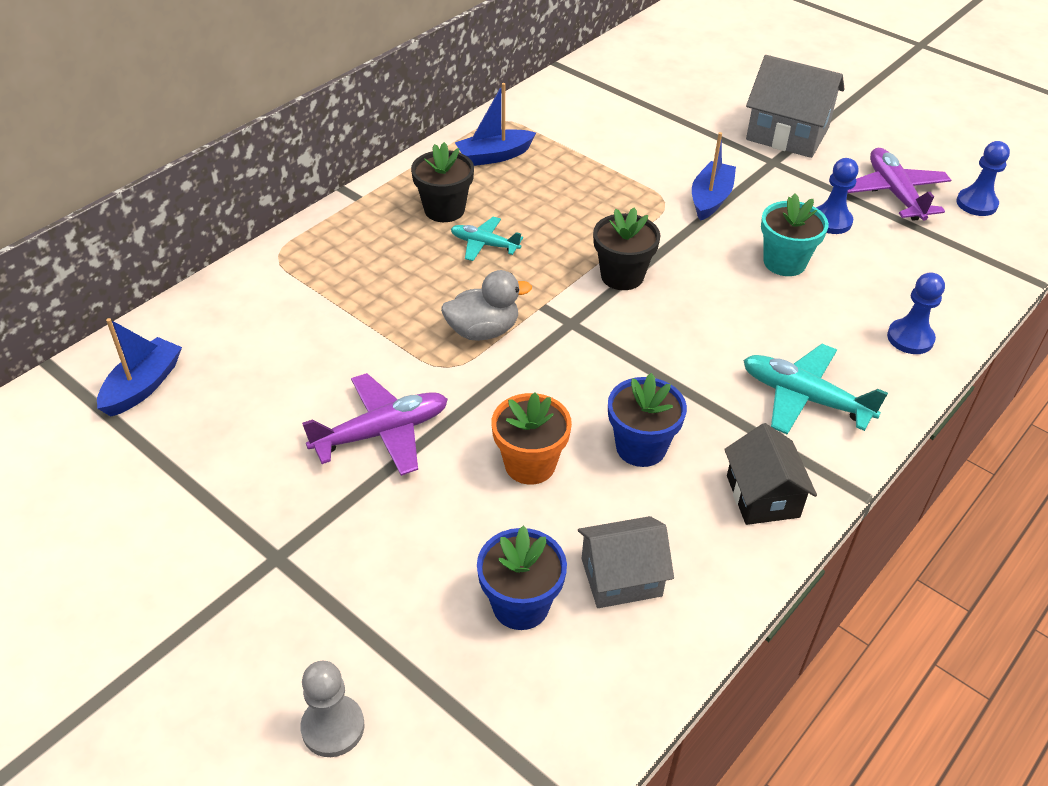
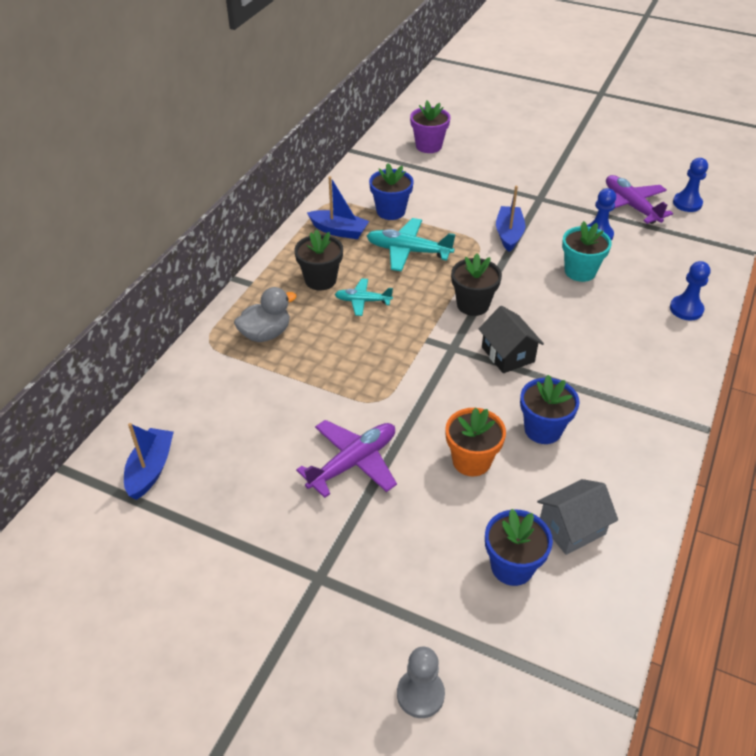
camera: 15 degrees left, 0 degrees up
grey duck [441,270,532,341] -> grey duck moved to [234,287,297,342]
blue boat [455,83,536,166] -> blue boat turned 120 degrees counterclockwise [307,176,369,239]
black house [724,423,817,525] -> black house moved to [478,306,544,373]
turquoise plane [743,344,888,434] -> turquoise plane moved to [367,218,456,272]
grey house [746,55,845,158] -> none
none -> blue flower pot [369,163,414,220]
none -> purple flower pot [410,101,450,153]

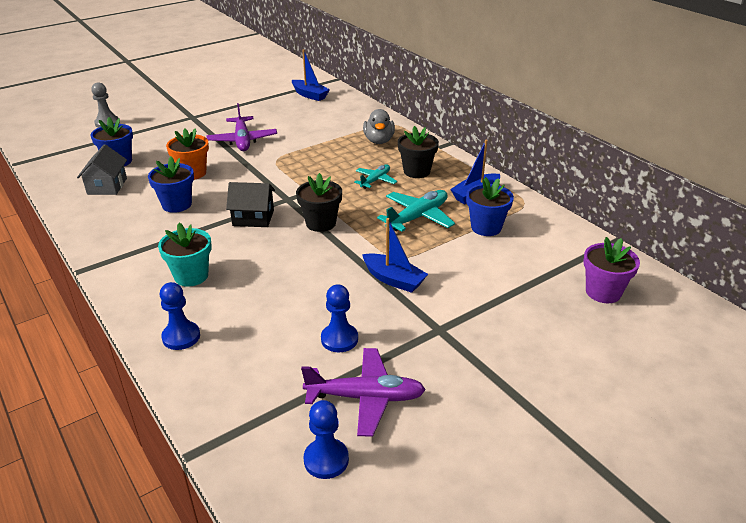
camera: 120 degrees right, 10 degrees down
turquoise flower pot [562,221,612,282] -> turquoise flower pot moved to [158,223,212,287]

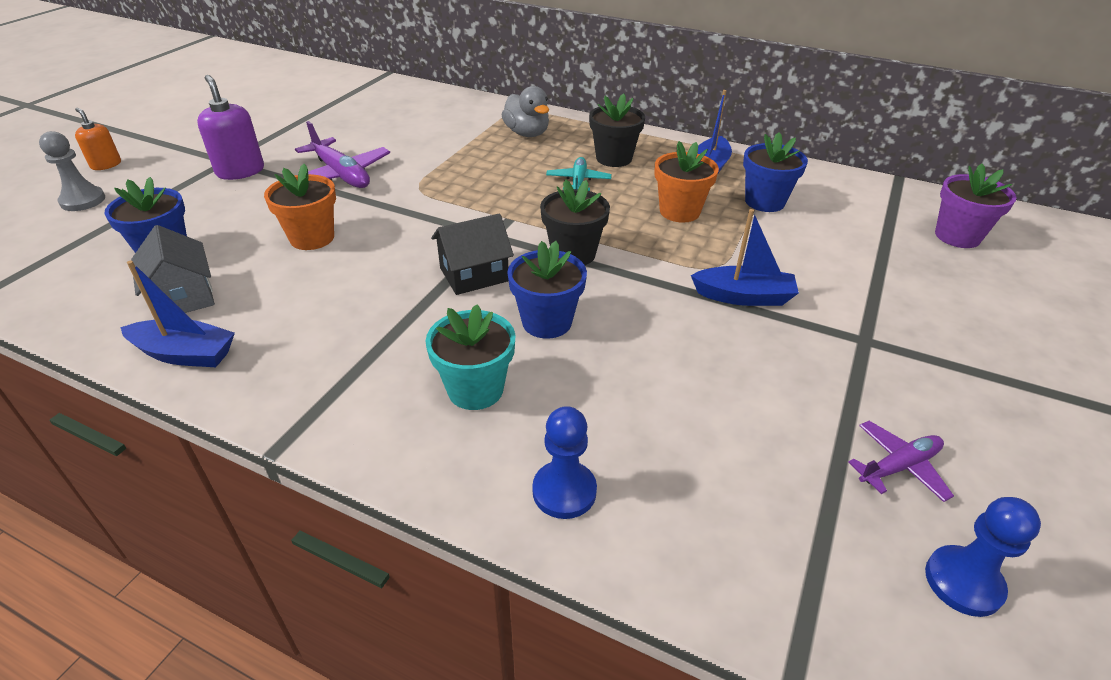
camera: 30 degrees left, 5 degrees up
blue flower pot [148,156,194,213] -> blue flower pot moved to [507,241,587,339]
blue boat [292,50,330,101] -> blue boat moved to [120,261,235,367]
purple plane [301,348,426,437] -> purple plane [848,421,954,502], size x0.61
blue pawn [321,284,358,352] -> none
turquoise plane [377,190,455,232] -> orange flower pot [654,141,719,223]
none -> orange soap dispenser [75,108,121,170]
none -> purple soap dispenser [197,75,264,180]

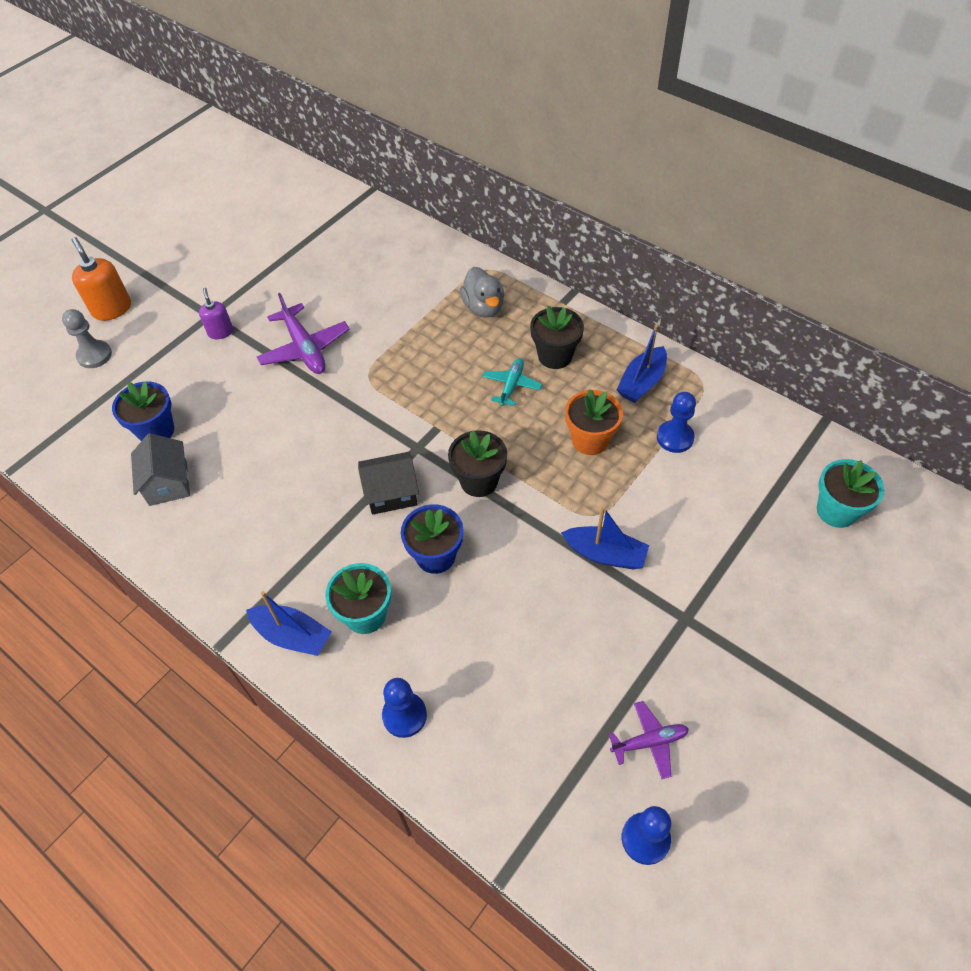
camera: 15 degrees right, 15 degrees up
orange soap dispenser [75,108,121,170] -> orange soap dispenser [72,237,131,321], size x1.61
blue boat [120,261,235,367] -> blue boat moved to [246,591,332,656]
purple soap dispenser [197,75,264,180] -> purple soap dispenser [199,288,233,339], size x0.62
orange flower pot [264,164,336,250] -> none
blue flower pot [743,132,808,212] -> blue pawn [657,392,696,453]
purple flower pot [935,163,1017,248] -> turquoise flower pot [817,459,885,528]

